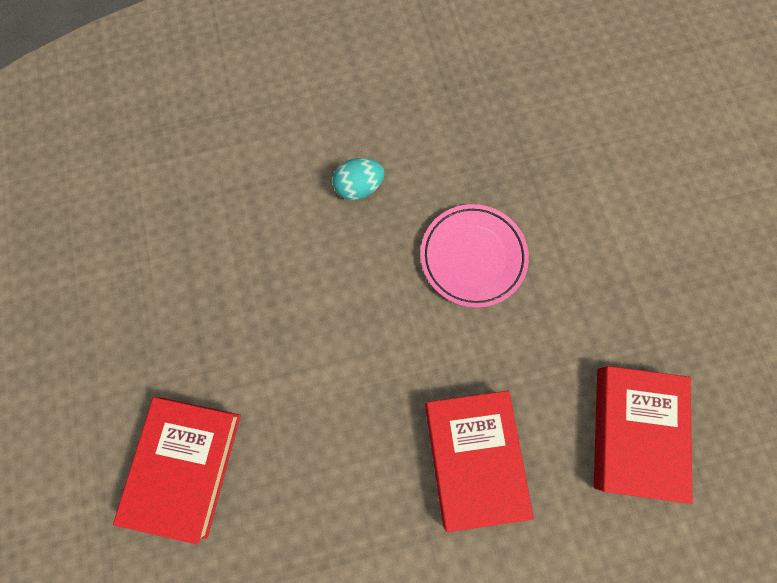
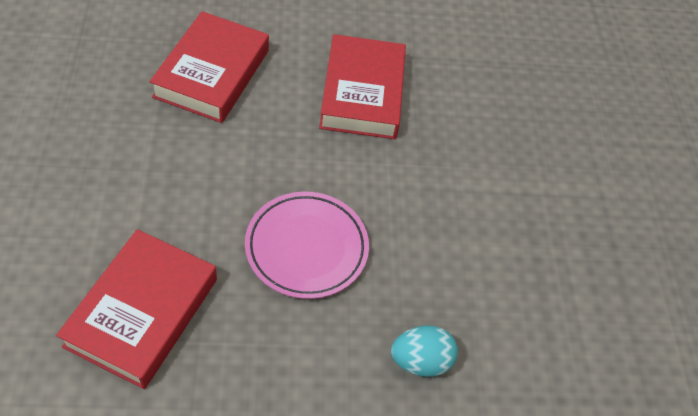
camera: 175 degrees left, 20 degrees down
red book [113,397,241,545] -> red book moved to [56,229,217,389]

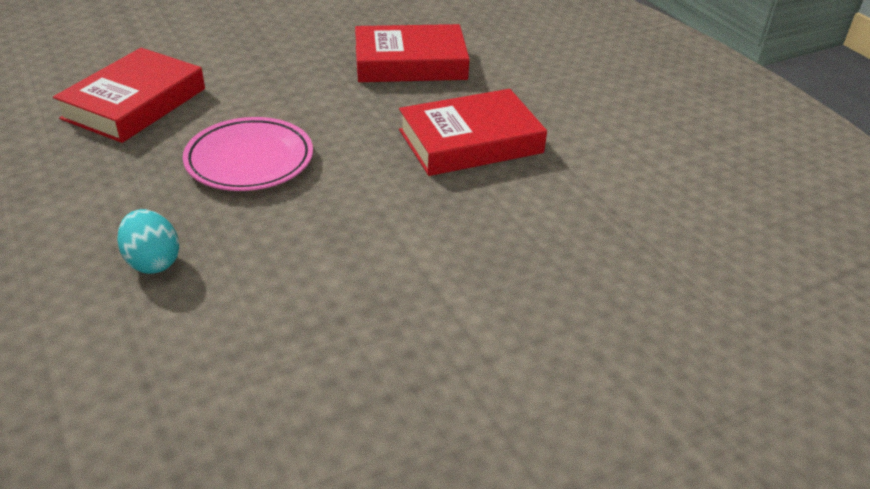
camera: 70 degrees right, 15 degrees down
red book [56,229,217,389] -> red book turned 60 degrees counterclockwise [53,48,205,143]

